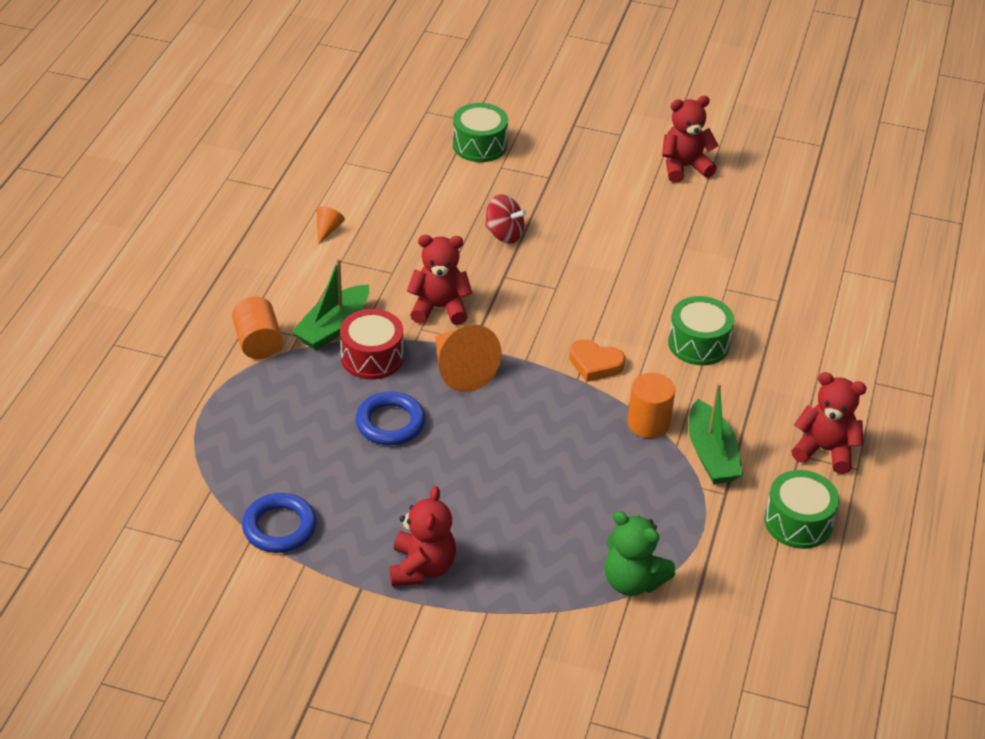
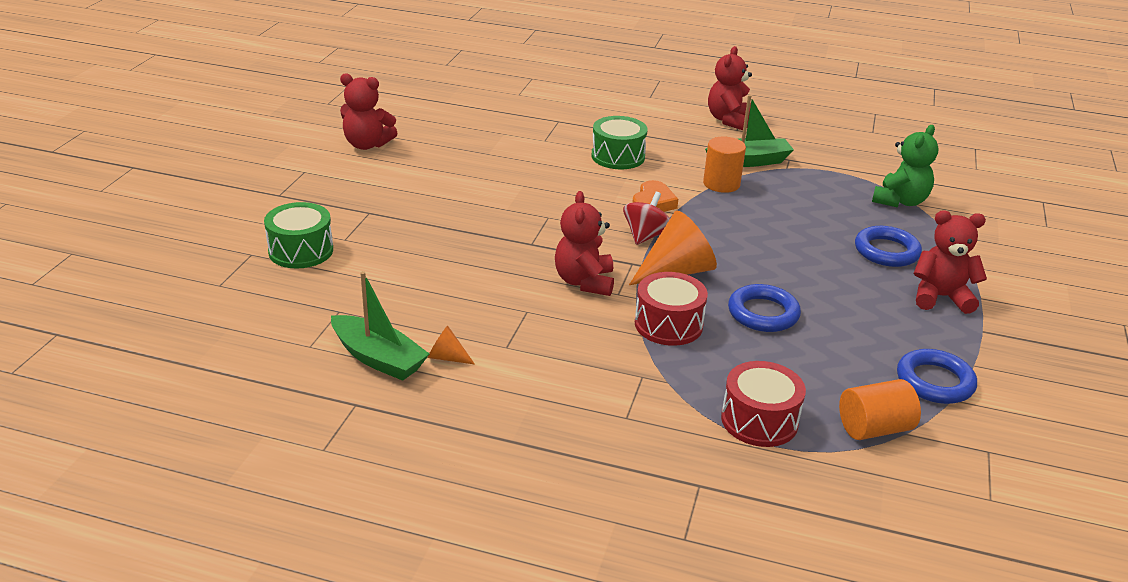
camera: 90 degrees left, 10 degrees down
orange cylinder [232,297,283,359] -> orange cylinder moved to [839,379,921,440]
green boat [291,258,369,350] -> green boat moved to [331,271,429,381]
red spinning top [485,194,527,244] -> red spinning top moved to [623,192,670,245]
red teddy bear [662,96,719,183] -> red teddy bear turned 60 degrees counterclockwise [340,73,397,150]
green drum [764,470,840,549] -> none
none -> red drum [721,361,806,447]
none -> blue ring [855,226,922,267]

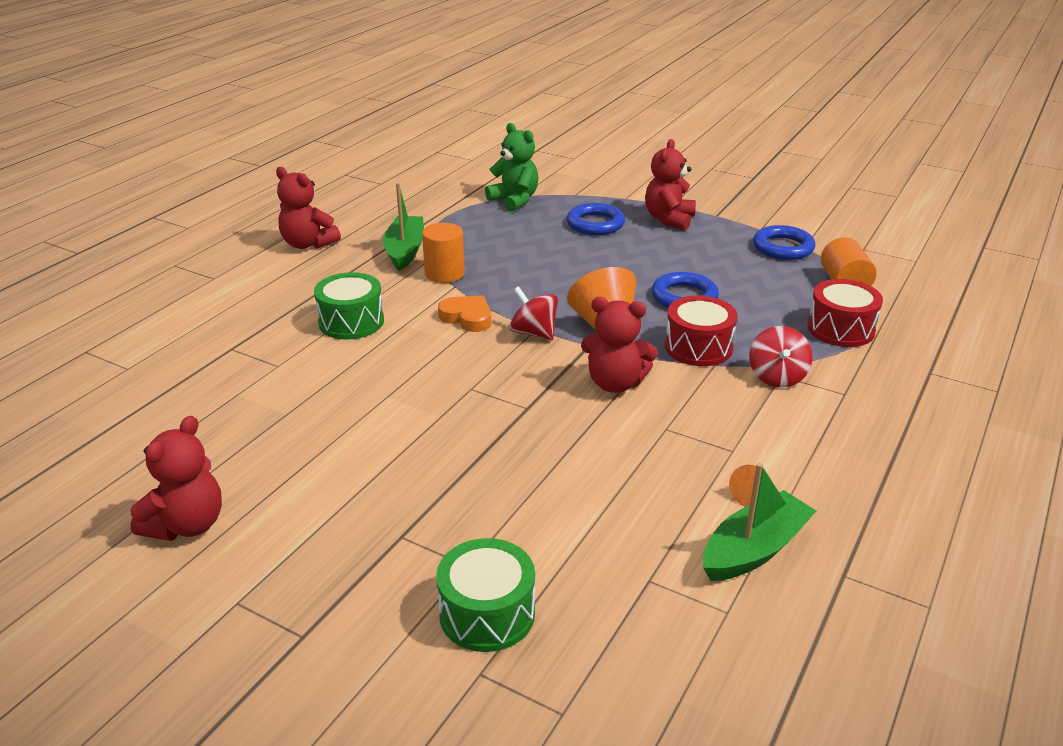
camera: 75 degrees left, 0 degrees up
none -> red spinning top [749,326,813,388]

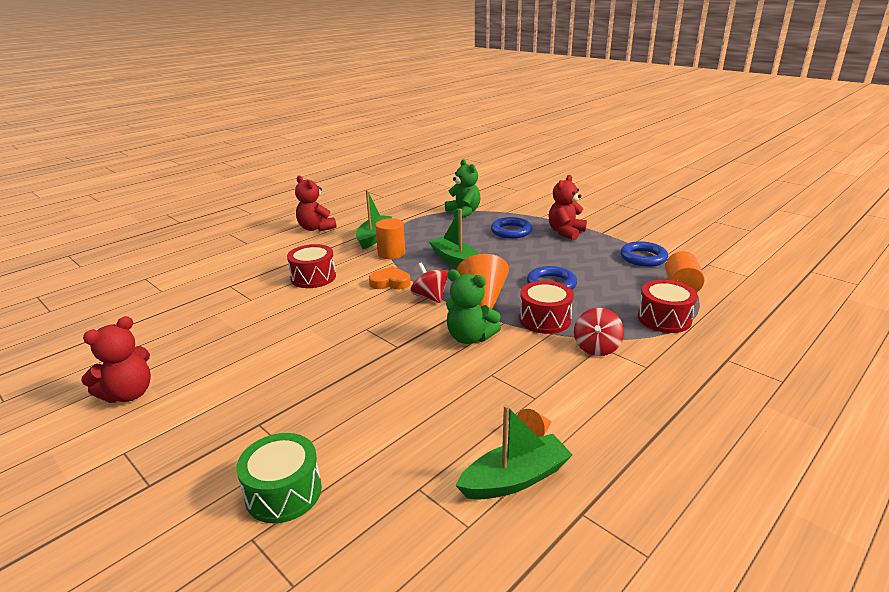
camera: 15 degrees right, 5 degrees down
green drum [314,272,384,340] -> red drum [287,244,336,288]
orange heart [438,295,491,332] -> orange heart turned 45 degrees counterclockwise [369,266,411,289]
red teddy bear [581,297,658,393] -> green teddy bear [446,269,501,344]
none -> green boat [429,209,479,267]

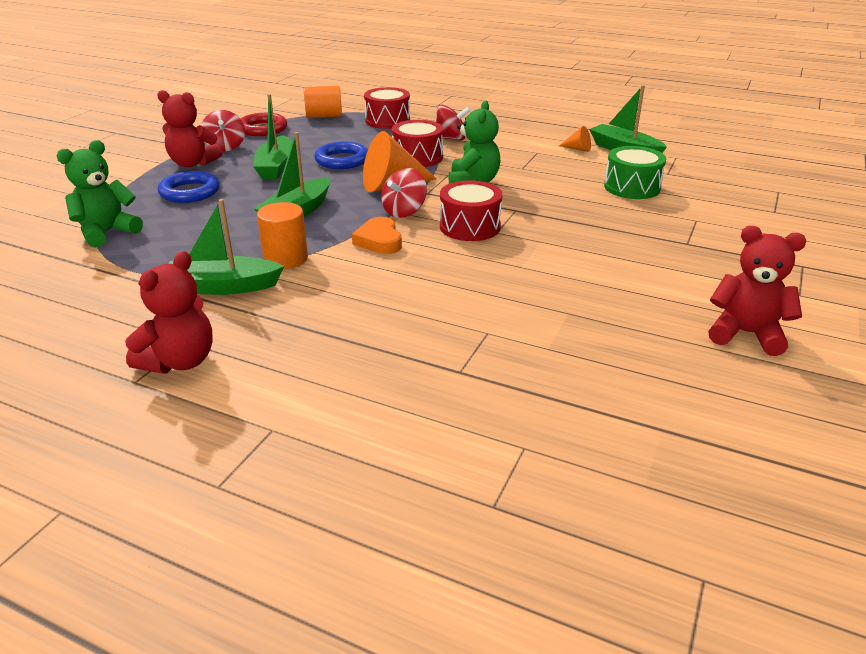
camera: 110 degrees left, 5 degrees up
green drum [236,433,322,524] -> green drum moved to [604,146,666,199]
red drum [287,244,336,288] -> red drum moved to [440,180,503,241]
blue ring [620,241,668,267] -> red ring [241,113,287,136]
none -> red spinning top [201,110,245,151]
none -> green boat [253,94,292,179]

